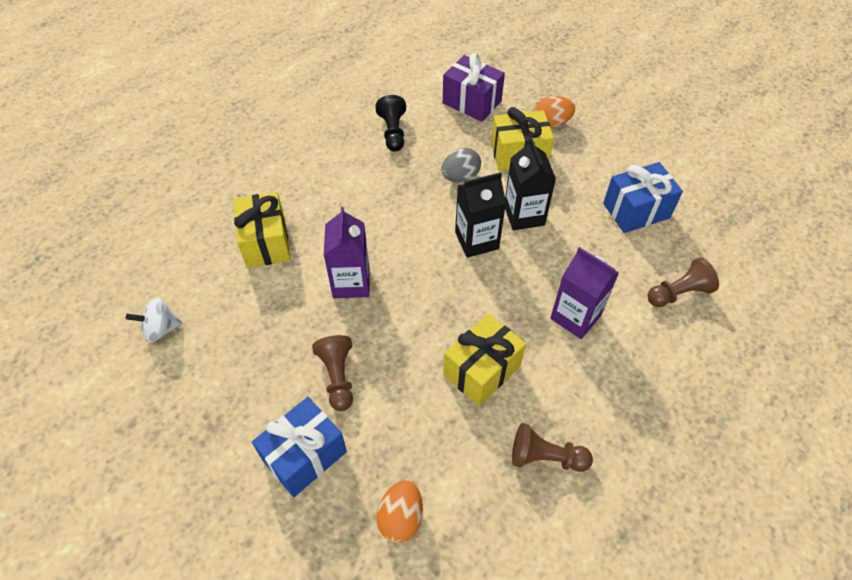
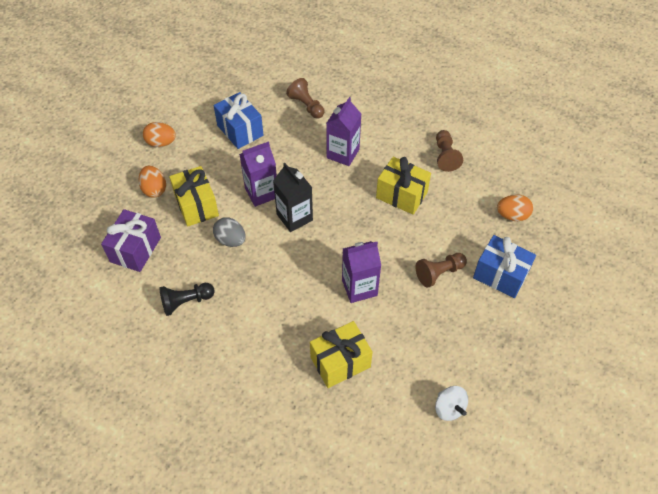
camera: 105 degrees left, 0 degrees up
black carton [505,138,556,230] -> purple carton [239,141,277,207]
none -> orange egg [143,122,176,147]

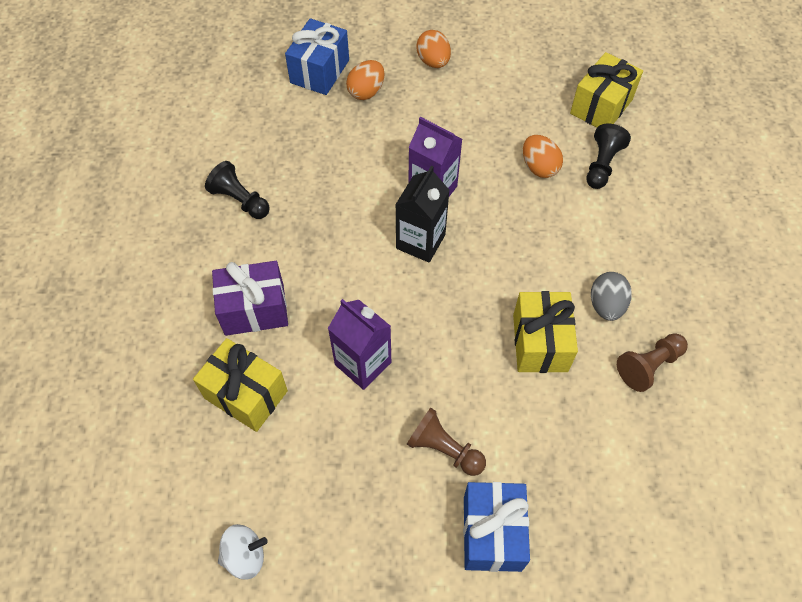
camera: 60 degrees right, 5 degrees up
purple gift [101,209,161,272] -> purple gift moved to [212,261,288,336]
yellow gift [169,166,219,227] -> yellow gift moved to [570,52,643,127]
grey egg [213,217,246,247] -> grey egg moved to [591,272,632,321]
blue gift [214,92,264,149] -> blue gift moved to [285,18,349,95]
brown pawn [286,78,324,119] -> black pawn [586,124,631,189]
purple carton [326,97,361,166] -> none
white spinning top [435,386,468,421] -> white spinning top turned 135 degrees counterclockwise [218,524,268,580]
orange egg [497,194,533,221] -> orange egg moved to [523,135,563,178]

